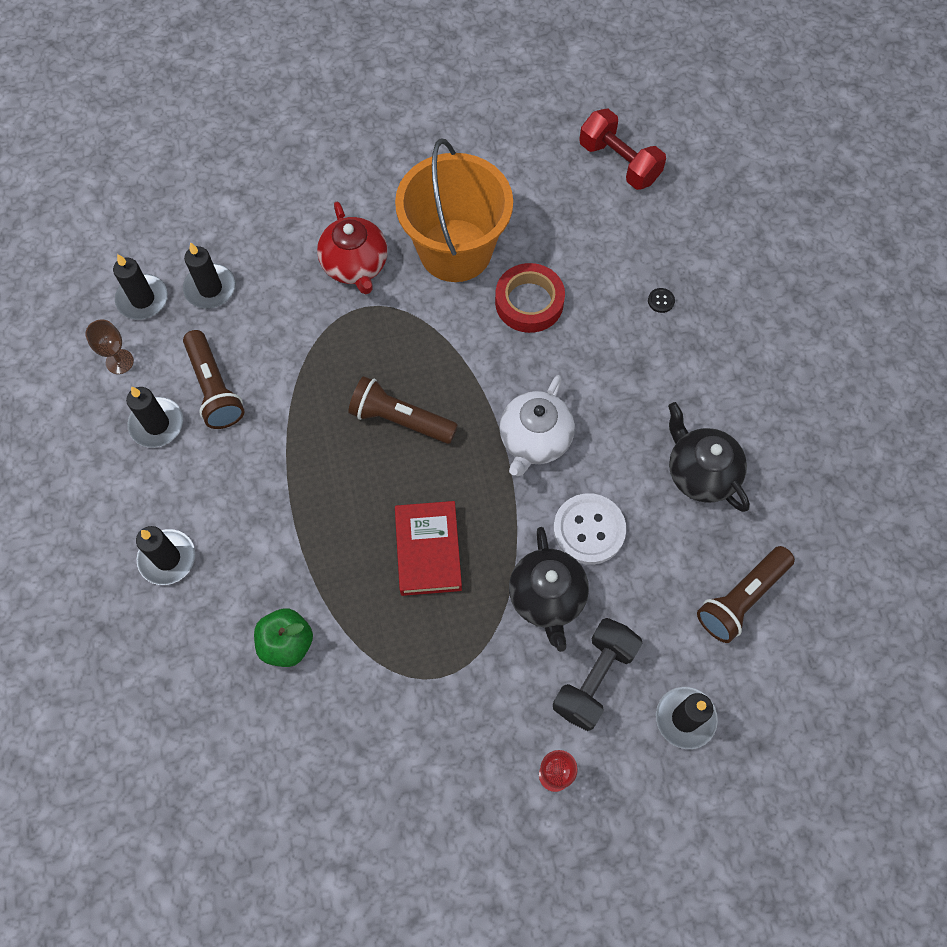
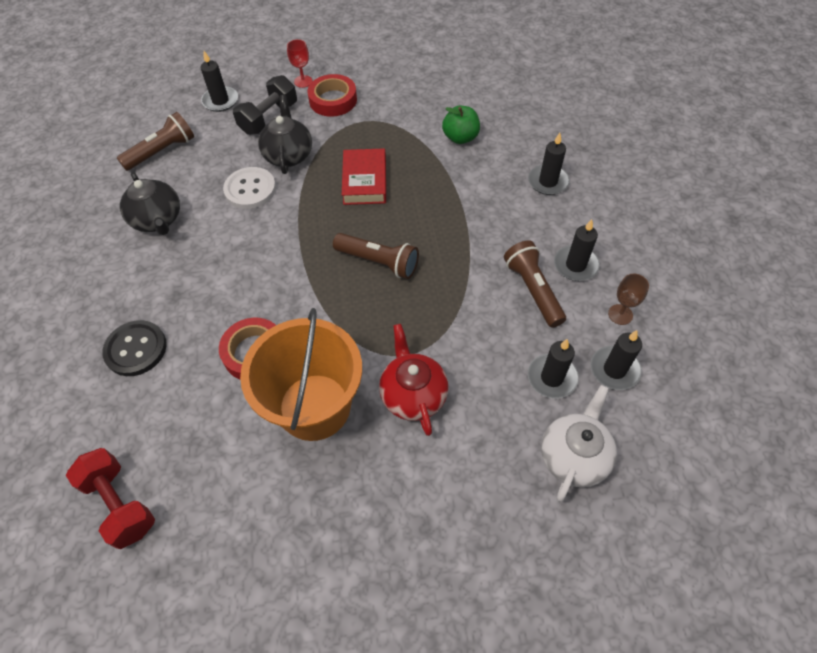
camera: 175 degrees left, 10 degrees down
white teapot [499,375,575,476] -> white teapot moved to [541,385,617,501]
black button [648,288,675,313] -> black button [102,320,167,376], size x2.47
none -> red tape [307,74,357,117]

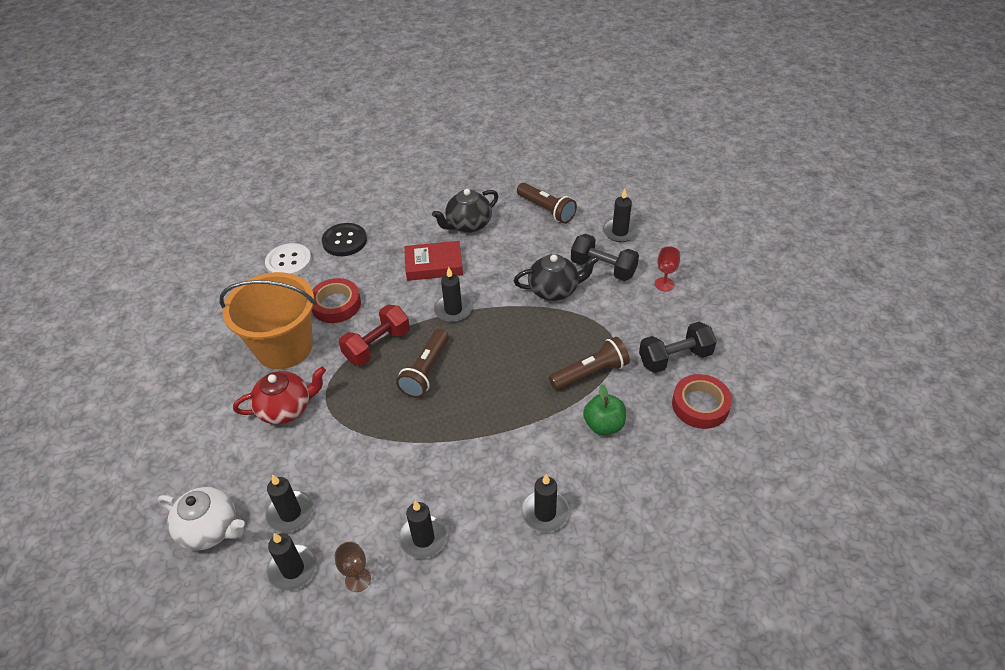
camera: 85 degrees right, 10 degrees down
red dumbbell [66,448,155,549] -> red dumbbell moved to [339,304,410,366]
white button [223,167,276,209] -> white button moved to [265,243,312,276]
red tape [307,74,357,117] -> red tape moved to [672,374,732,429]
red book [342,148,386,205] -> red book moved to [404,241,463,281]
brown flashlight [504,240,566,328] -> brown flashlight moved to [549,337,630,390]
none -> black candle [434,267,472,322]
none -> black dumbbell [639,322,717,373]

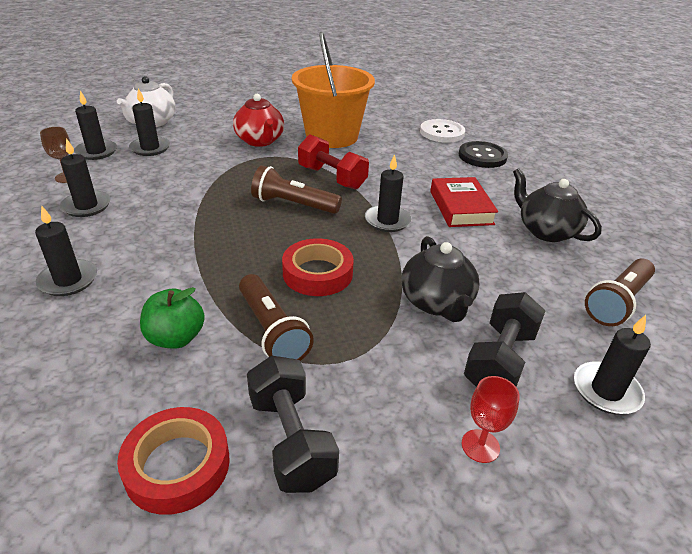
camera: 85 degrees right, 10 degrees down
red tape [312,278,361,323] -> red tape moved to [282,238,354,296]

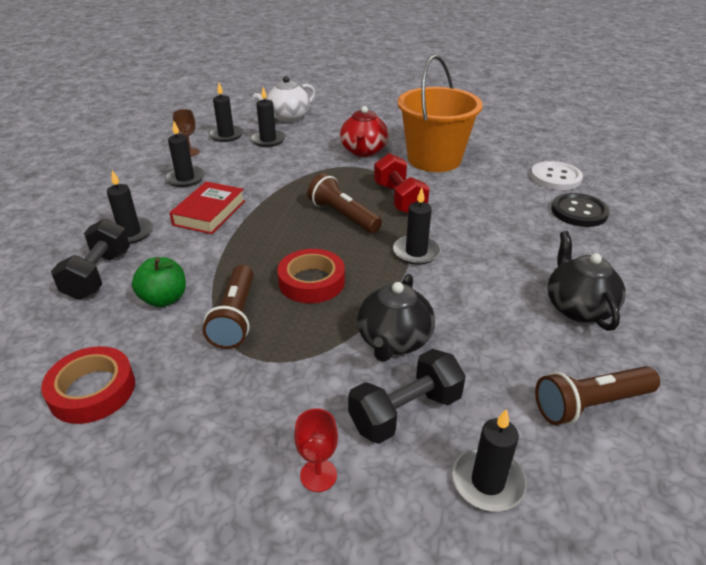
camera: 30 degrees right, 0 degrees up
black dumbbell [247,355,339,493] -> black dumbbell moved to [51,218,130,300]
red book [430,177,498,227] -> red book moved to [169,182,245,234]

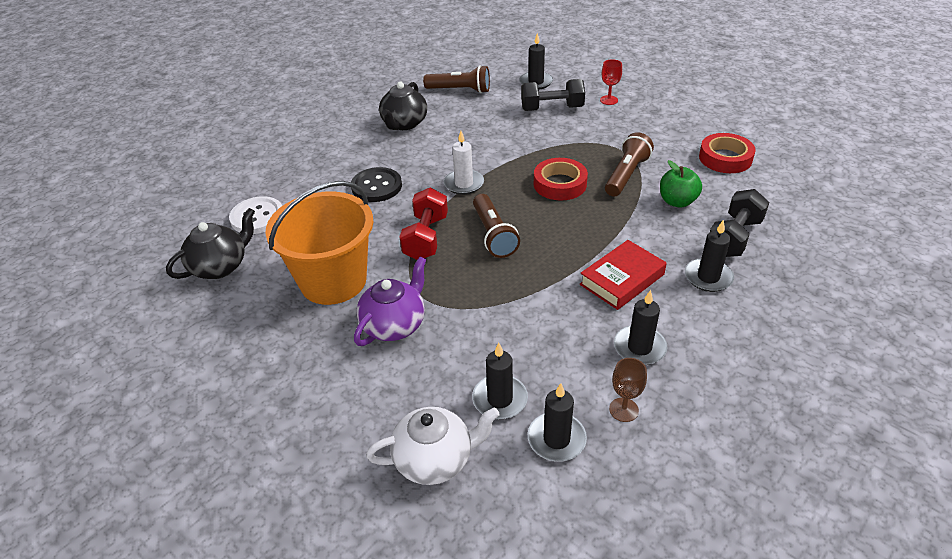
camera: 150 degrees left, 5 degrees up
red teapot [340,106,389,157] -> purple teapot [354,257,426,346]
black teapot [357,274,435,362] -> black teapot moved to [166,208,255,279]
black candle [393,188,441,265] -> white candle [444,131,484,195]
black button [551,193,609,227] -> black button moved to [351,167,402,202]

